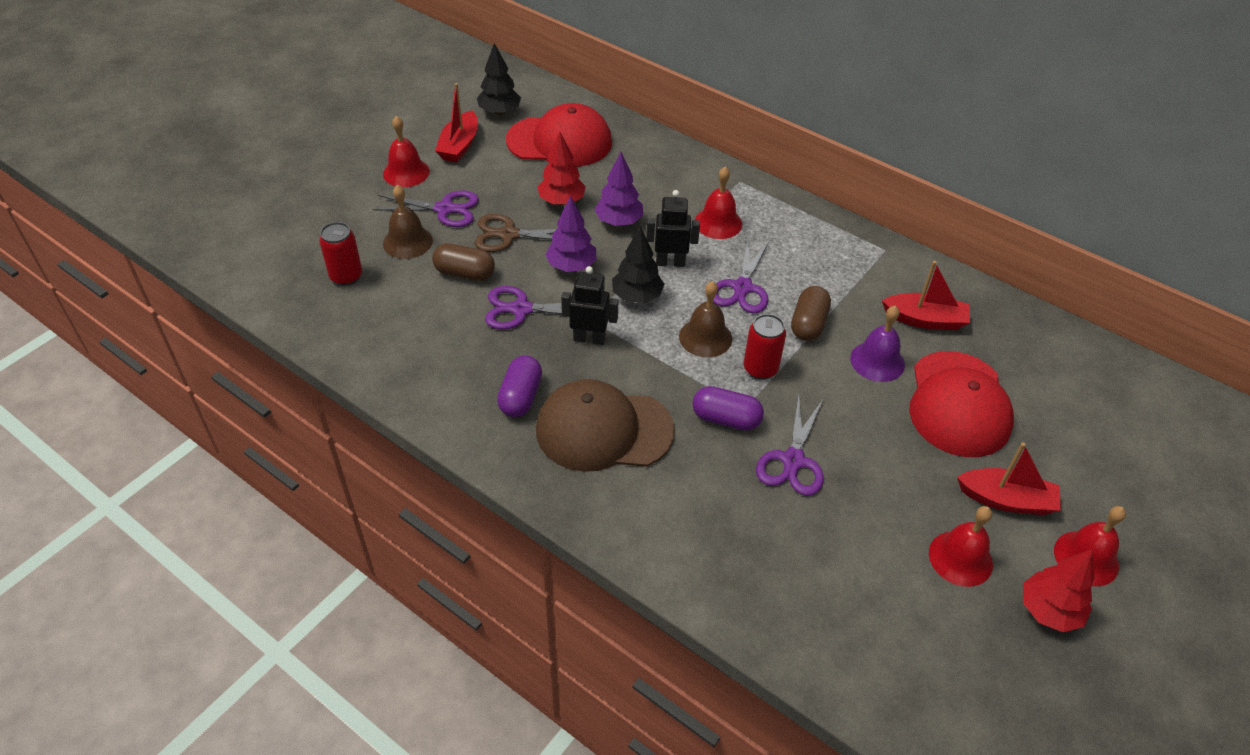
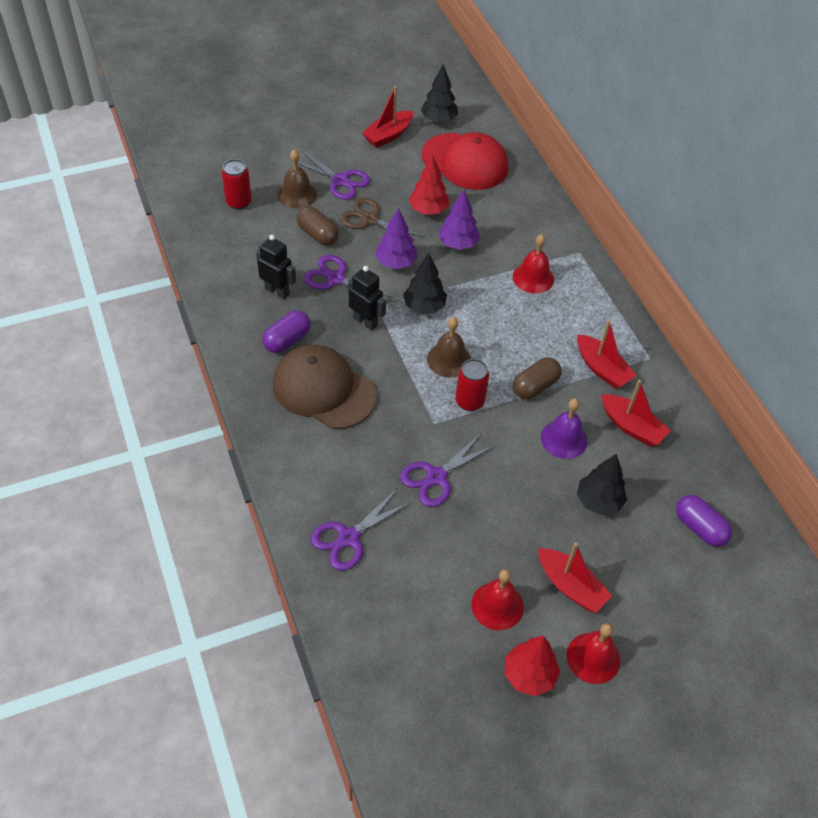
camera: 30 degrees right, 5 degrees up
red bell [383,116,429,187] -> none
black robot [646,190,700,267] -> black robot moved to [256,235,296,299]
purple capsule [692,386,764,431] -> purple capsule moved to [676,495,732,547]
purple scissors [713,239,769,313] -> purple scissors moved to [310,488,412,571]
red cap [909,351,1014,457] -> black tree [577,454,627,515]
none -> red boat [577,320,637,389]

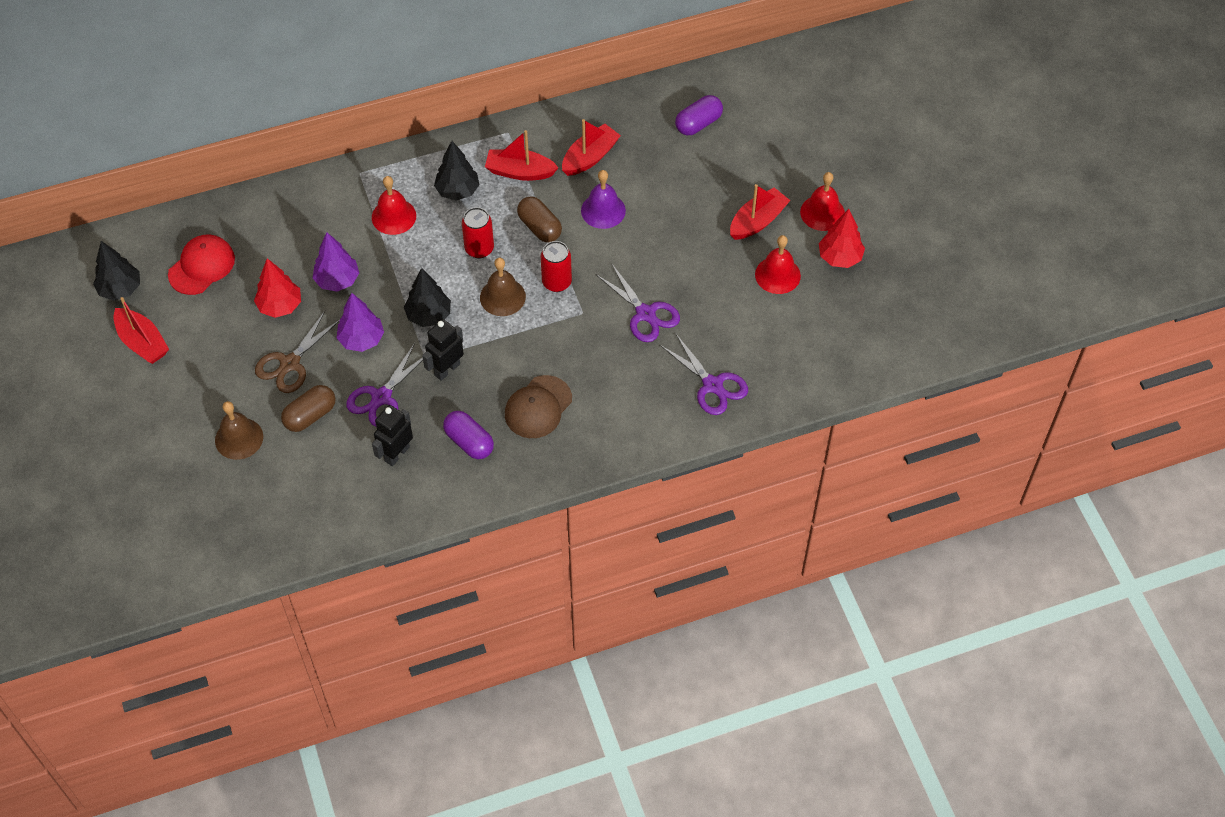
camera: 85 degrees left, 5 degrees up
red can [222,159,252,210] -> red can moved to [462,207,494,258]
brown cap [273,345,377,429] -> brown cap [505,375,572,438], size x0.67
purple scissors [291,151,370,200] -> none
red cap [422,132,508,190] -> red cap [168,235,235,295], size x0.67
red boat [577,320,637,389] -> red boat turned 135 degrees counterclockwise [485,130,559,181]
black tree [577,454,627,515] -> black tree moved to [434,141,479,201]

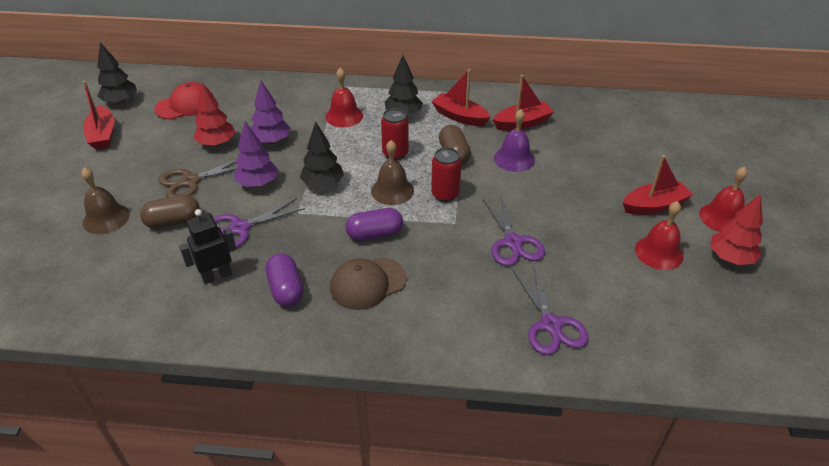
camera: 25 degrees right, 15 degrees down
black robot [422,319,464,381] -> none
purple capsule [675,95,723,135] -> purple capsule moved to [346,208,403,241]

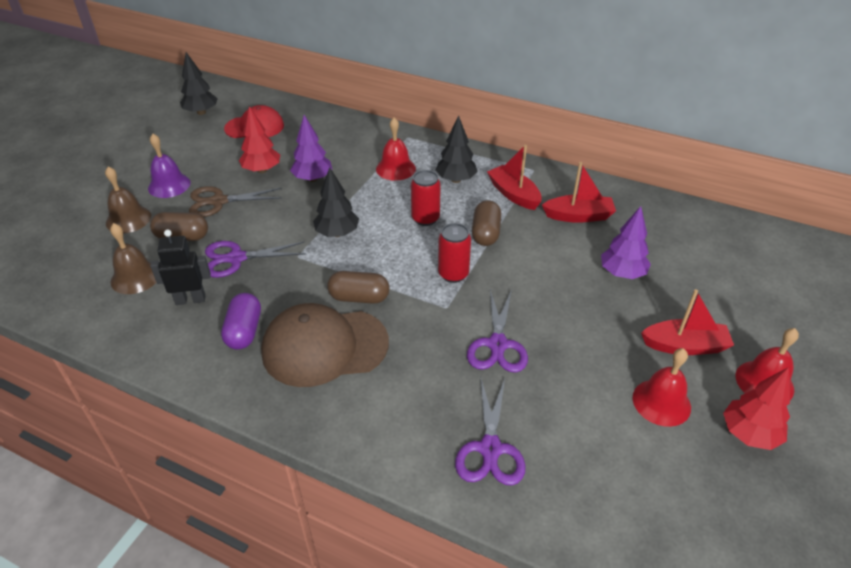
camera: 20 degrees right, 0 degrees up
red boat [83,81,115,150] -> none
purple tree [234,121,278,187] -> purple tree moved to [601,206,651,279]
brown cap [330,257,407,310] -> brown cap [261,303,389,387], size x1.50
purple capsule [346,208,403,241] -> brown capsule [327,271,389,304]
brown bell [371,140,414,205] -> brown bell moved to [110,223,156,294]
purple bell [494,109,535,172] -> purple bell moved to [148,133,190,198]

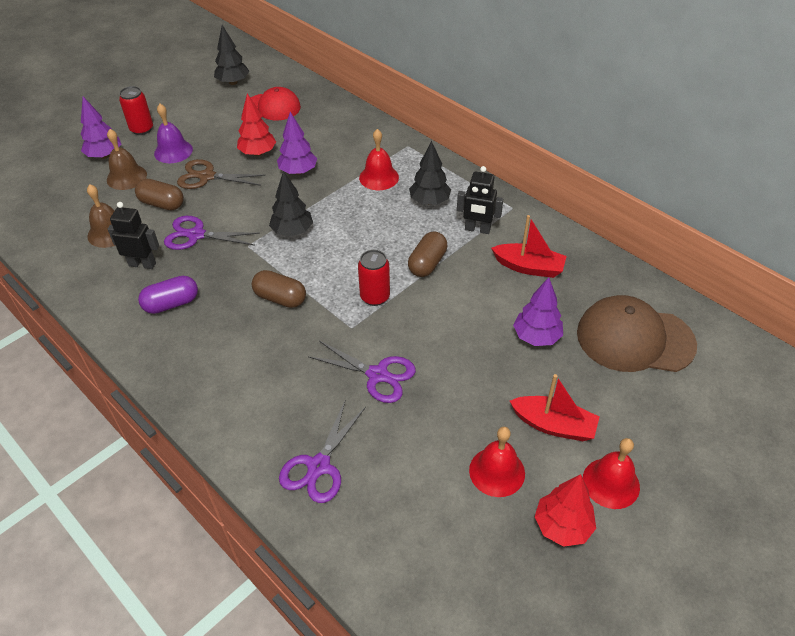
camera: 20 degrees right, 5 degrees up
purple capsule [221,293,261,350] -> purple capsule turned 45 degrees clockwise [138,276,198,314]
brown cap [261,303,389,387] -> brown cap moved to [577,295,697,372]
red can [411,170,441,226] -> red can moved to [119,86,153,135]
purple scissors [467,289,528,373] -> purple scissors turned 90 degrees counterclockwise [308,341,416,403]
red boat [487,145,542,210] -> black robot [457,166,503,234]
none -> purple tree [81,97,121,159]

